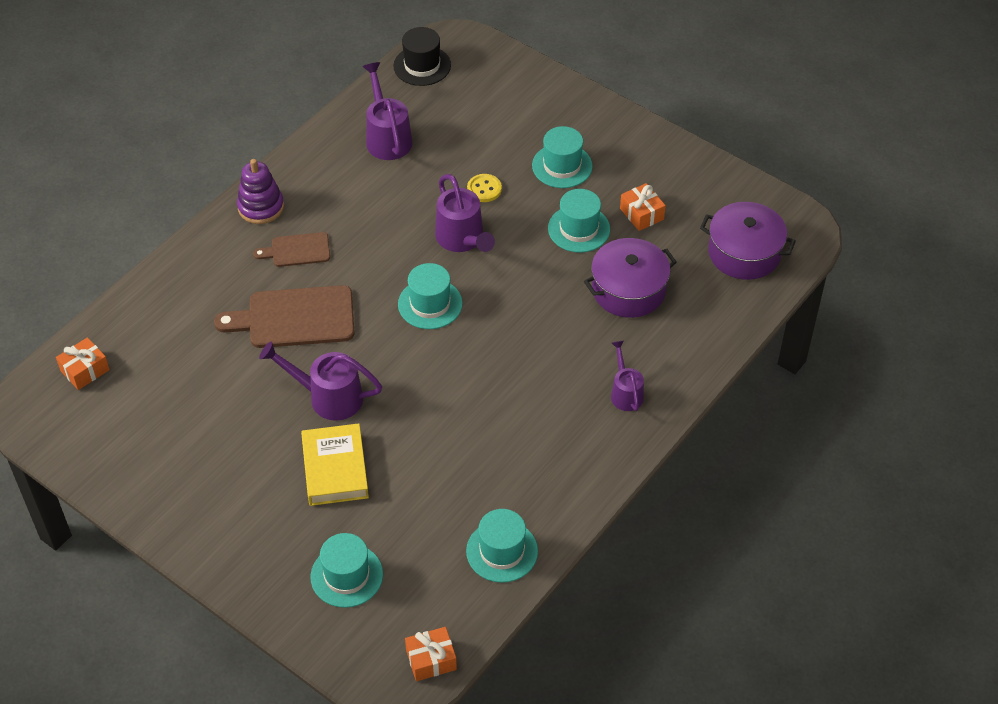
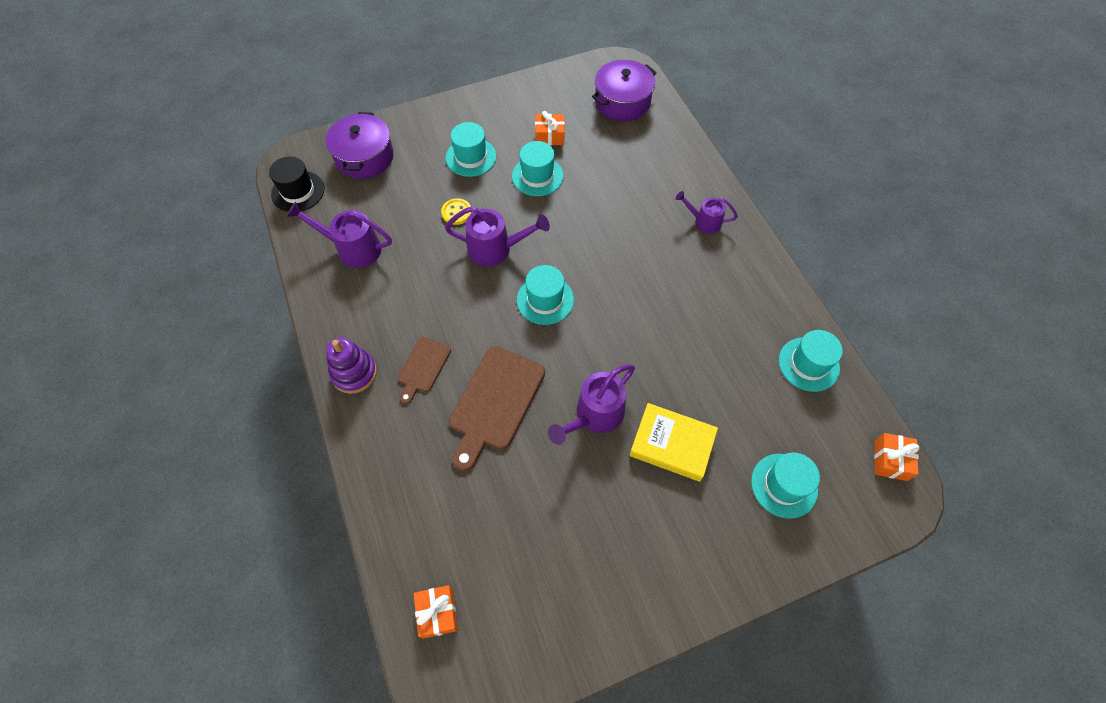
camera: 60 degrees left, 10 degrees up
purple pot [584,238,677,318] -> purple pot moved to [325,112,394,179]

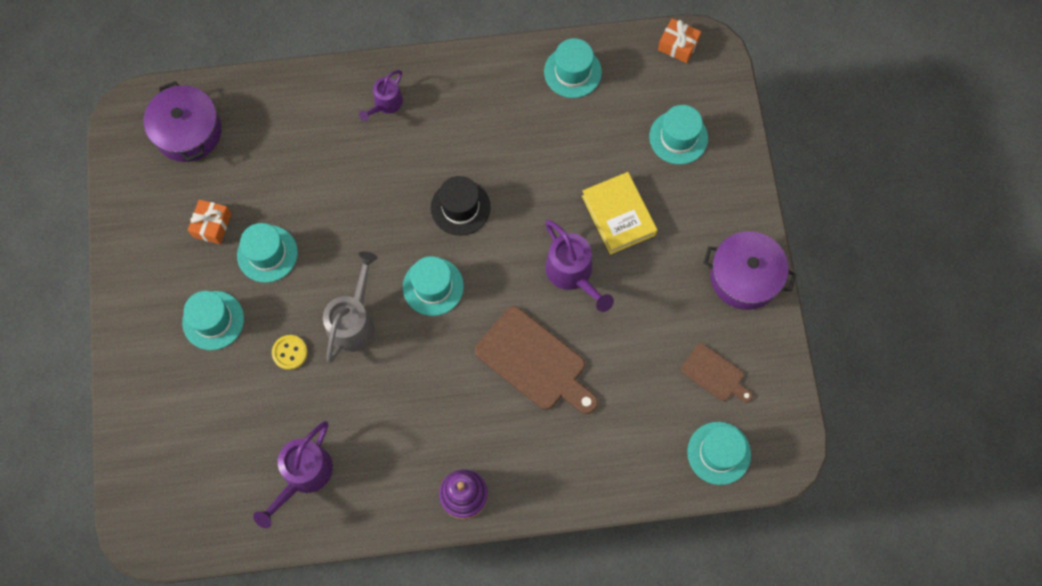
camera: 75 degrees left, 10 degrees up
black hat [269,156,324,212] -> black hat moved to [431,176,491,236]
purple pot [325,112,394,179] -> purple pot moved to [703,231,796,310]
brown cutting board [398,337,451,404] -> brown cutting board moved to [681,343,753,403]
orange gift [414,585,458,639] -> turquoise hat [687,422,751,485]
purple watering can [445,206,550,266] -> grey watering can [323,251,377,362]
yellow book [629,403,718,482] -> yellow book turned 60 degrees counterclockwise [582,172,657,255]

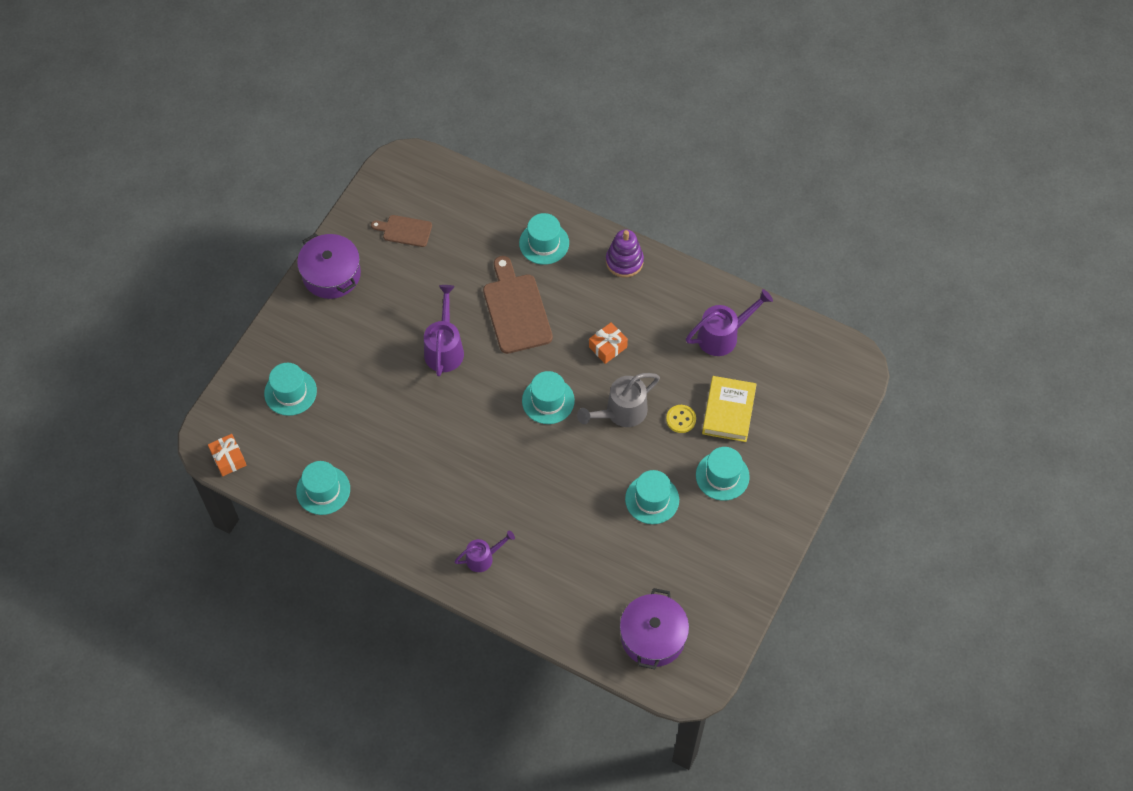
camera: 145 degrees left, 10 degrees down
orange gift [188,199,231,244] -> orange gift moved to [589,322,628,364]
black hat [431,176,491,236] -> none
yellow book [582,172,657,255] -> yellow book moved to [702,376,757,442]
brown cutting board [681,343,753,403] -> brown cutting board turned 60 degrees counterclockwise [371,215,432,247]
turquoise hat [687,422,751,485] -> turquoise hat moved to [519,213,569,265]

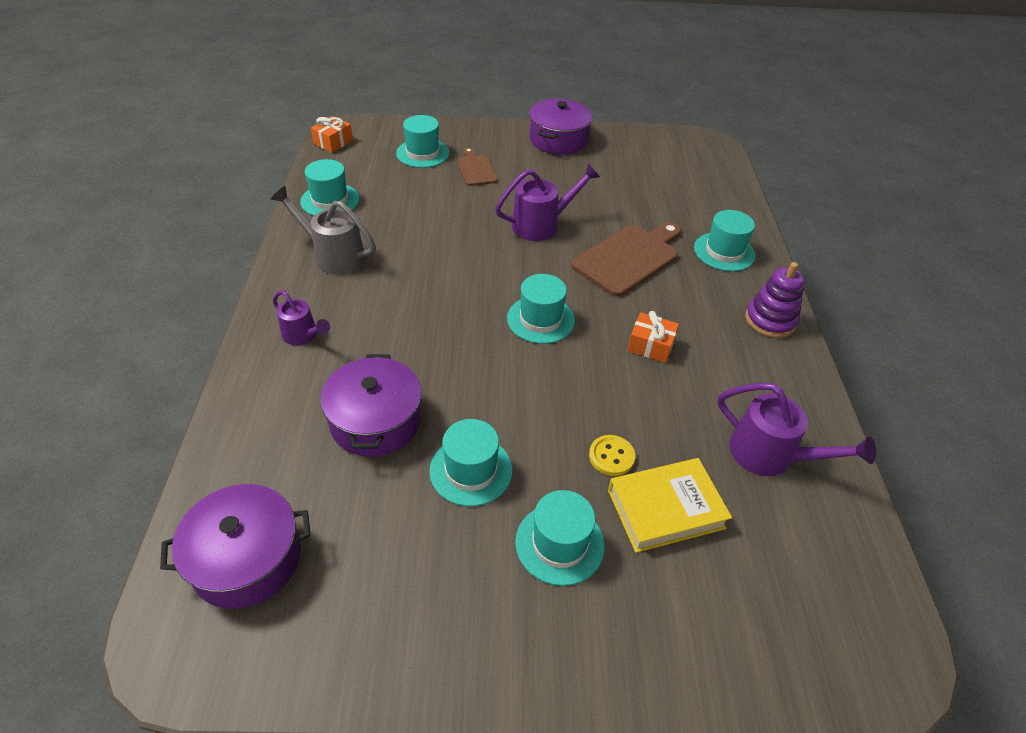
camera: 60 degrees right, 15 degrees down
brown cutting board [371,215,432,247] -> brown cutting board moved to [457,148,498,186]
grey watering can [577,373,660,427] -> grey watering can moved to [271,186,375,275]
none -> purple pot [320,354,422,457]

